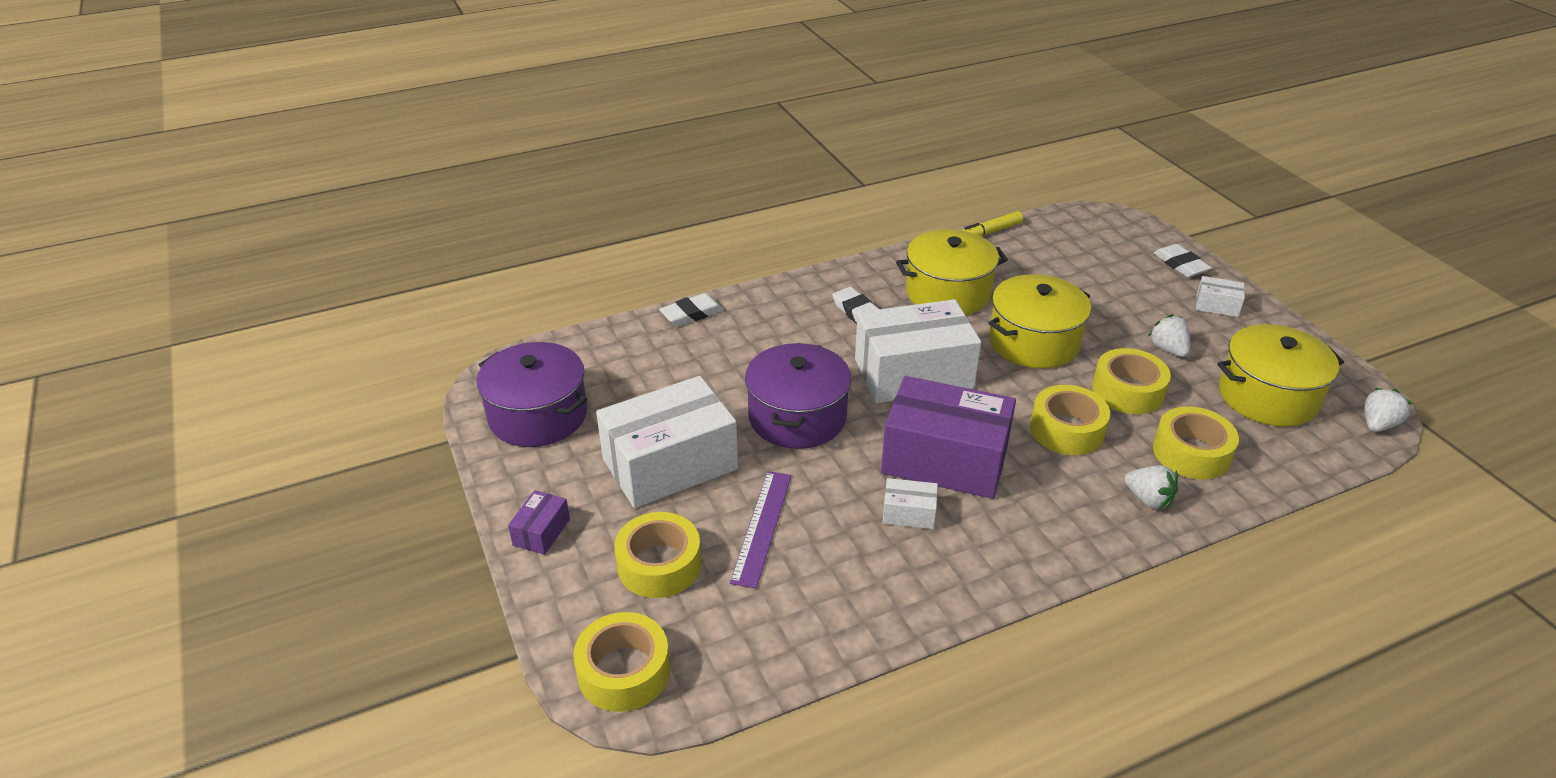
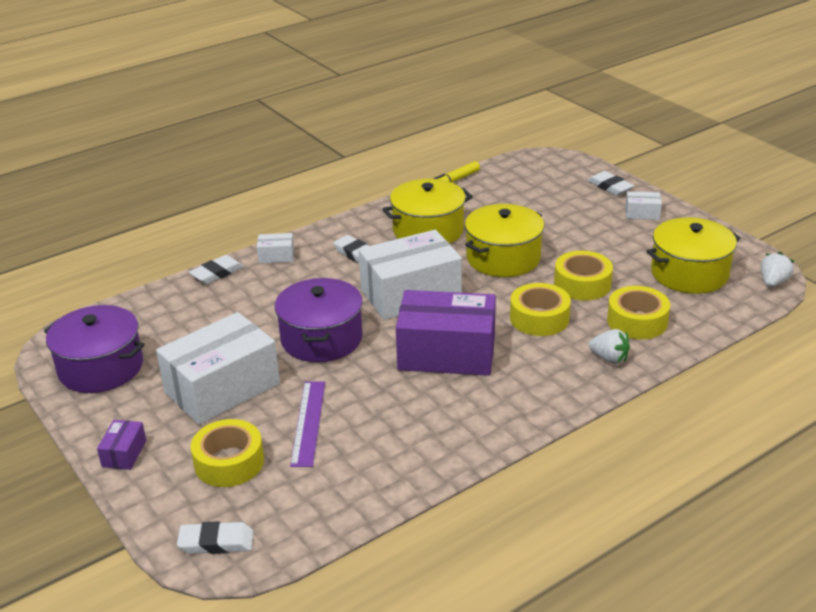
camera: 10 degrees left, 5 degrees down
yellow tape [573,612,670,712] -> white eraser [177,521,254,554]
white box [883,478,938,529] -> white box moved to [257,233,294,264]
white strawberry [1148,314,1190,357] -> none

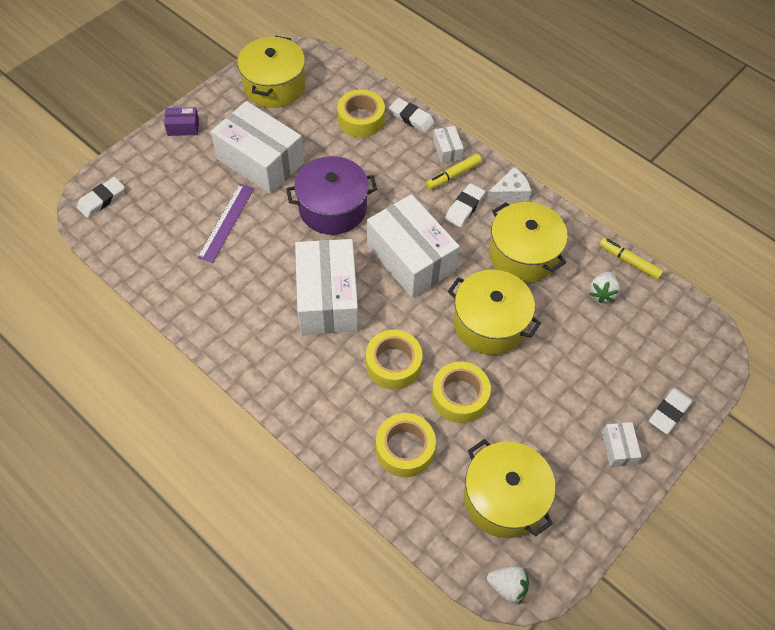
camera: 75 degrees right, 25 degrees up
purple pot [44,305,145,393] -> yellow pot [237,36,305,108]
white eraser [177,521,254,554] -> white eraser turned 60 degrees clockwise [77,177,125,218]
yellow tape [191,419,264,487] -> yellow tape moved to [337,89,385,138]
purple ruler [290,381,325,467] -> purple ruler turned 60 degrees counterclockwise [198,184,254,263]
purple box [396,290,496,376] -> white box [295,239,358,335]
white strawberry [589,329,630,364] -> white strawberry moved to [590,272,620,303]
none -> yellow marker [426,154,482,190]
none -> white cheese [486,167,531,202]

